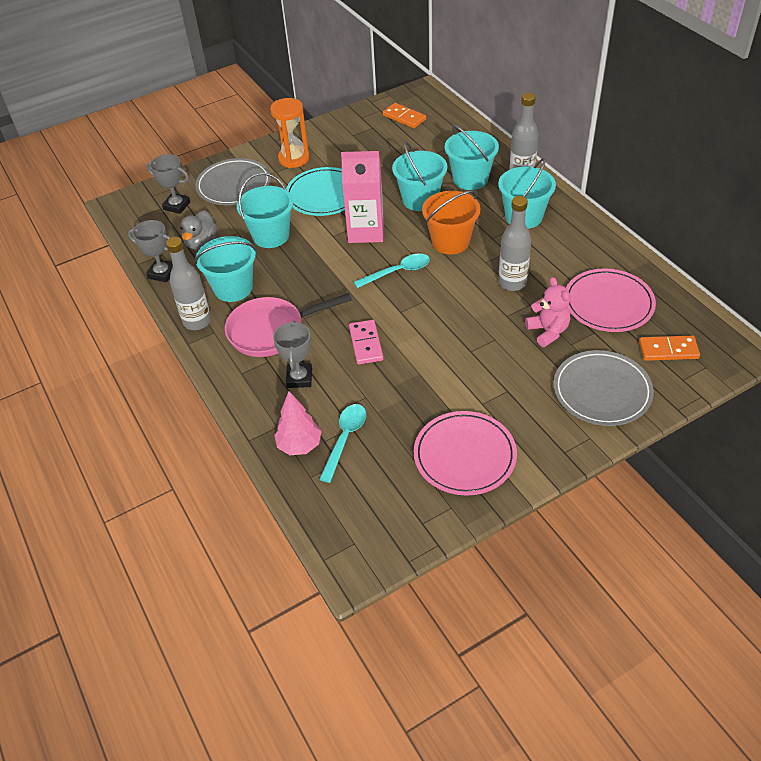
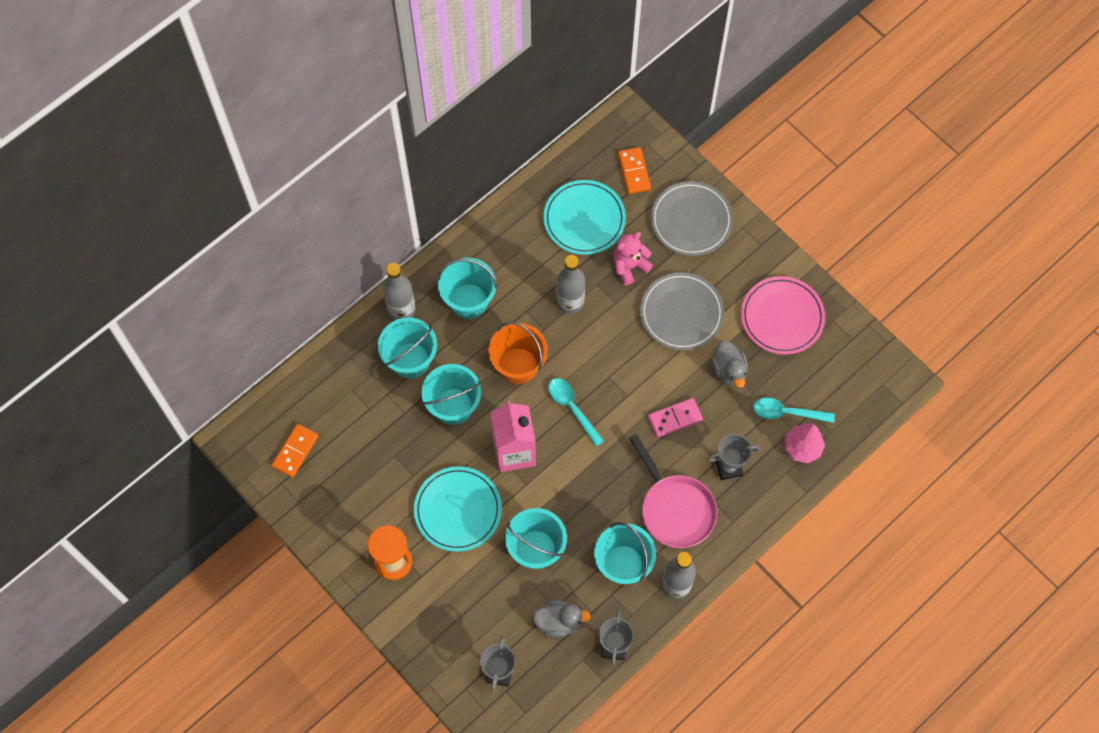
camera: 105 degrees left, 20 degrees up
grey plate [195,158,271,205] -> grey plate moved to [640,272,724,351]
pink plate [566,268,656,332] -> turquoise plate [543,180,626,255]
none -> grey duck [711,340,748,388]

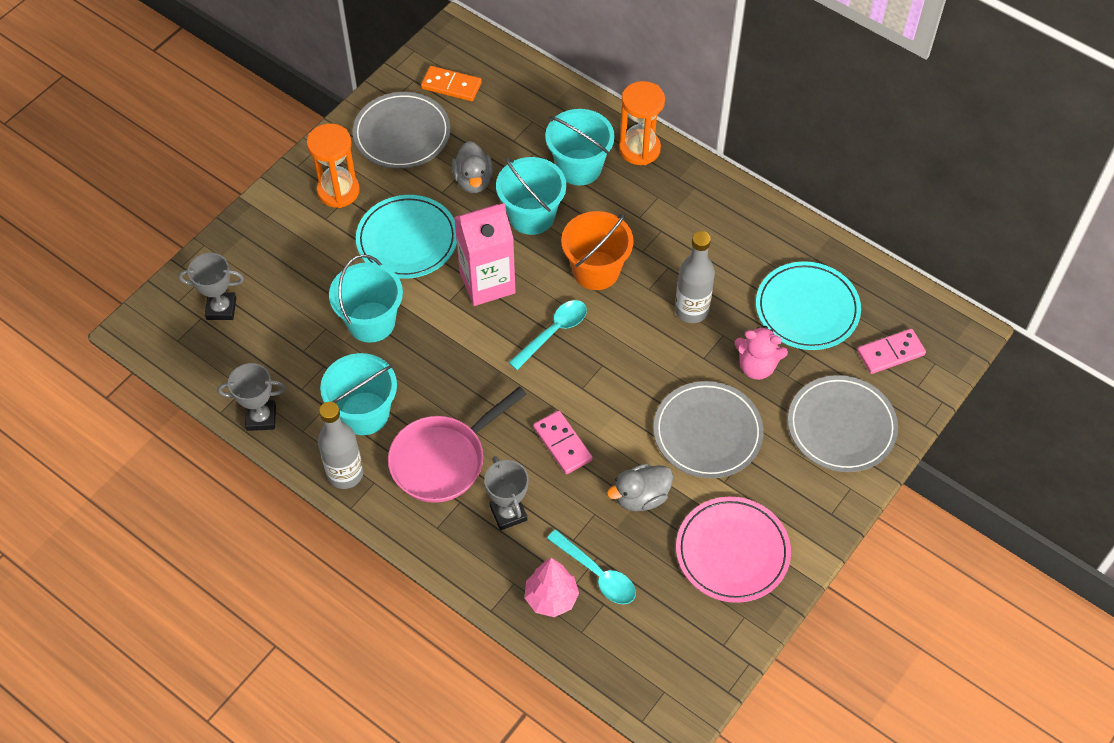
camera: 80 degrees right, 10 degrees down
grey bottle [383,263,416,320] -> orange hourglass [619,81,665,165]
turquoise bucket [437,258,497,319] -> none
grey duck [532,600,591,638] -> grey duck moved to [452,141,493,193]
pink teddy bear [613,232,653,285] -> pink teddy bear turned 150 degrees clockwise [734,326,788,380]
orange domino [618,147,651,194] -> pink domino [857,329,926,374]
turquoise spoon [753,398,835,423] -> turquoise spoon turned 135 degrees clockwise [547,530,636,604]
none -> grey plate [353,92,451,169]

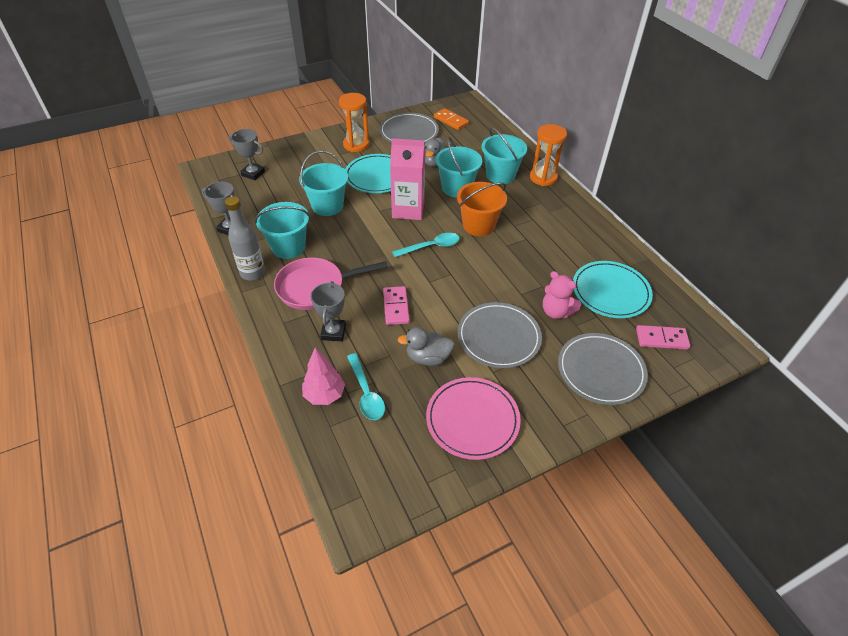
camera: 25 degrees right, 10 degrees down
grey bottle [675,231,715,323] -> none

